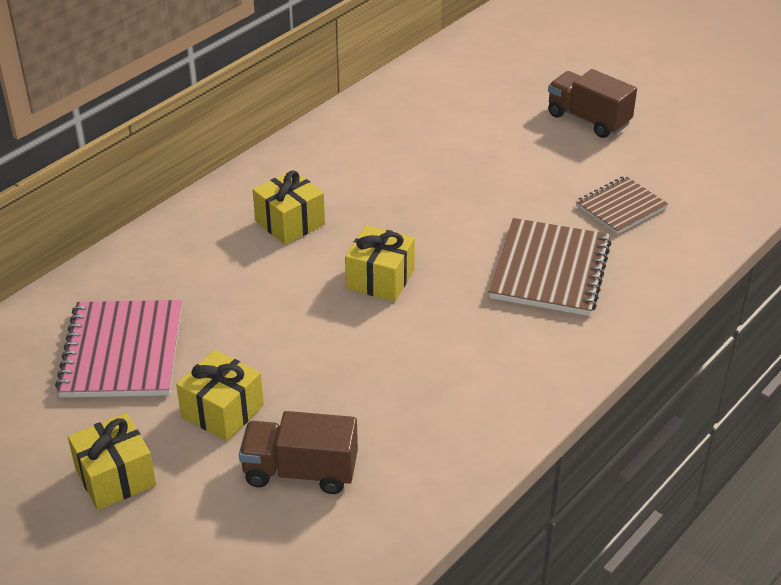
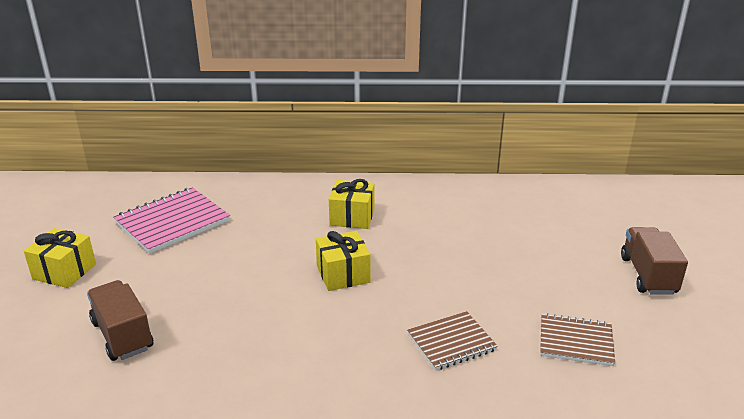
camera: 50 degrees right, 10 degrees down
yellow gift [176,350,264,441] -> none
brown notebook [489,218,611,316] -> brown notebook [407,311,498,371], size x0.62

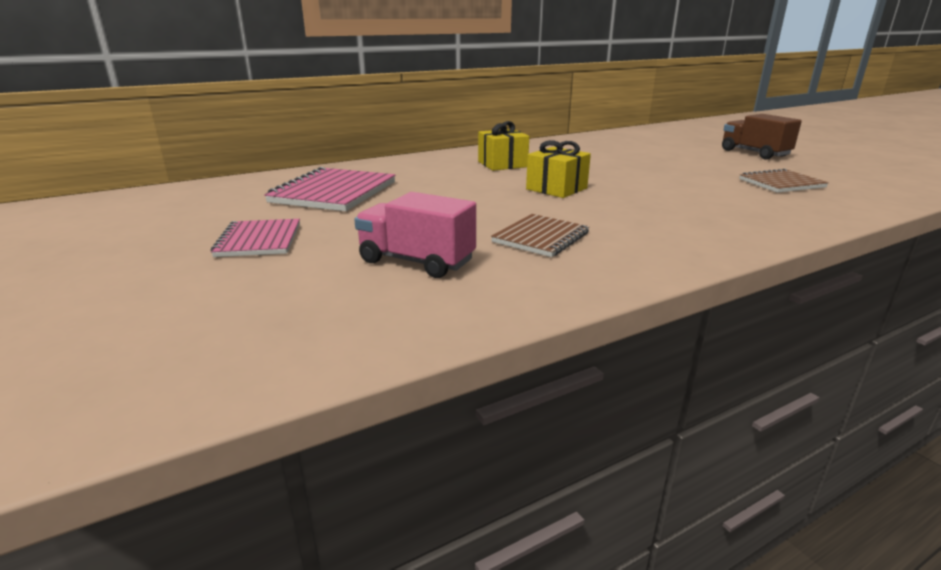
camera: 30 degrees left, 5 degrees down
yellow gift [24,228,96,288] -> pink notebook [211,219,300,257]
brown truck [87,280,153,361] -> pink truck [354,192,476,278]
brown notebook [407,311,498,371] -> brown notebook moved to [491,214,589,257]

